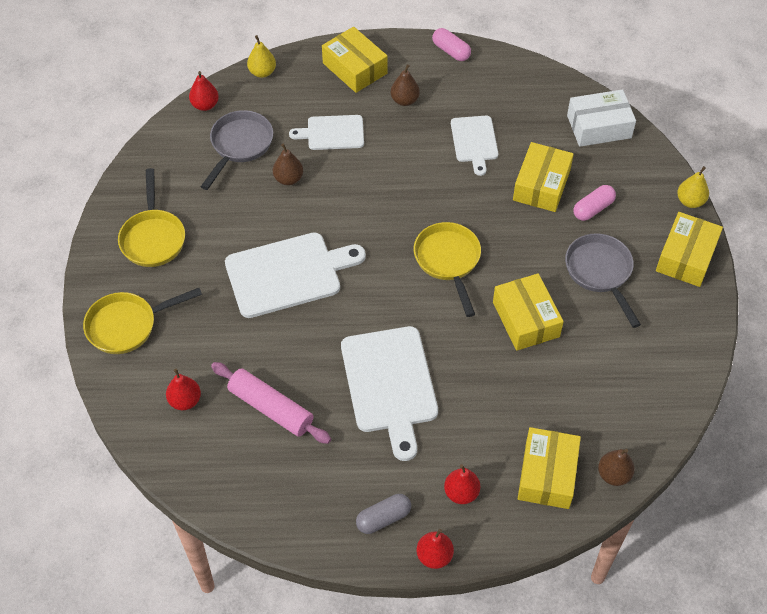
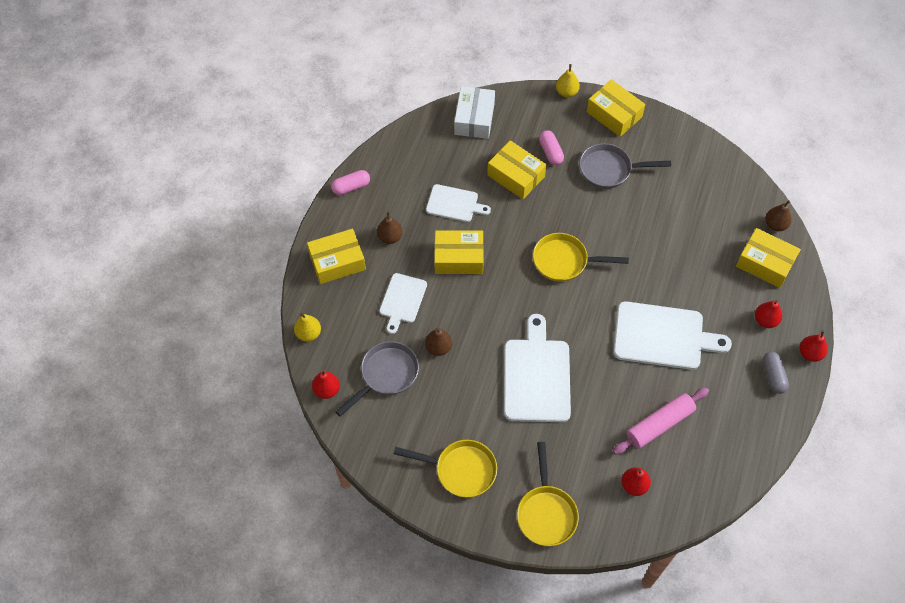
camera: 70 degrees left, 5 degrees up
grey pan [200,110,273,190] -> grey pan turned 90 degrees clockwise [335,341,419,417]
yellow box [493,273,564,351] -> yellow box moved to [434,230,484,274]

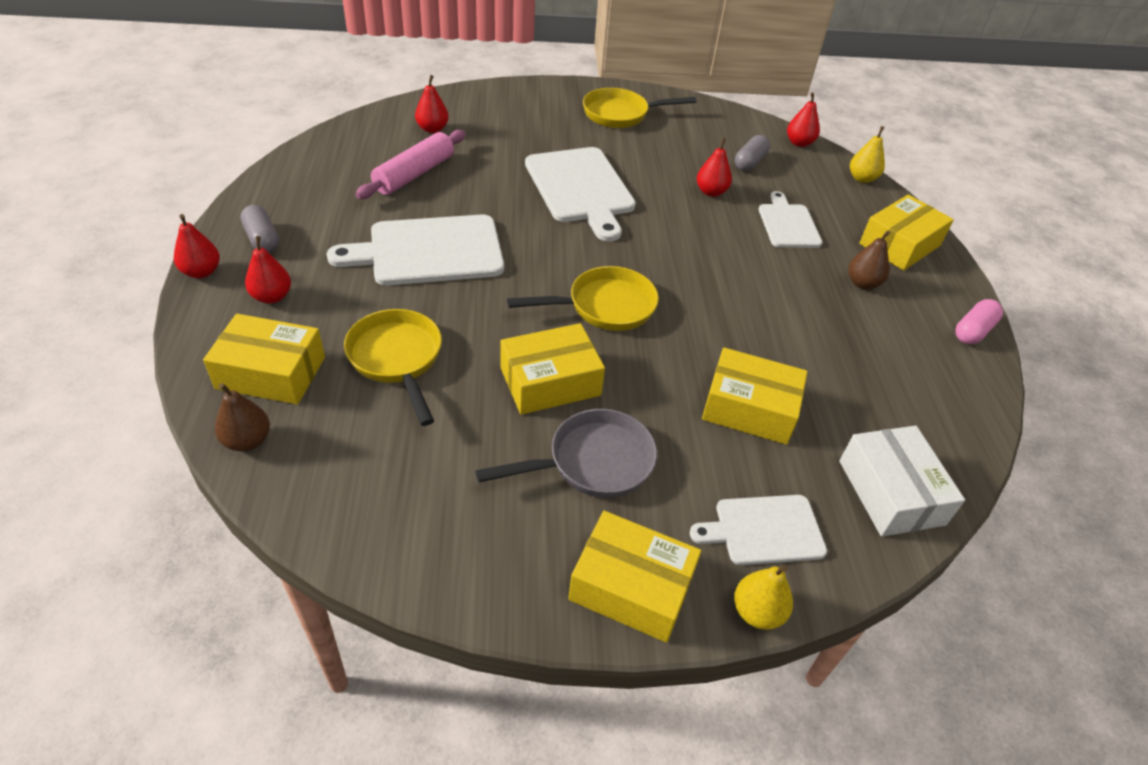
camera: 155 degrees right, 15 degrees down
grey pan [335,341,419,417] -> grey capsule [735,135,770,171]
brown pear [425,328,452,356] -> red pear [697,138,732,197]
white cutting board [426,184,491,222] -> white cutting board moved to [690,495,827,565]
yellow box [434,230,484,274] -> yellow box moved to [501,323,605,415]
yellow pan [517,442,579,546] -> yellow pan moved to [344,309,442,426]
pink capsule [539,130,564,165] -> none

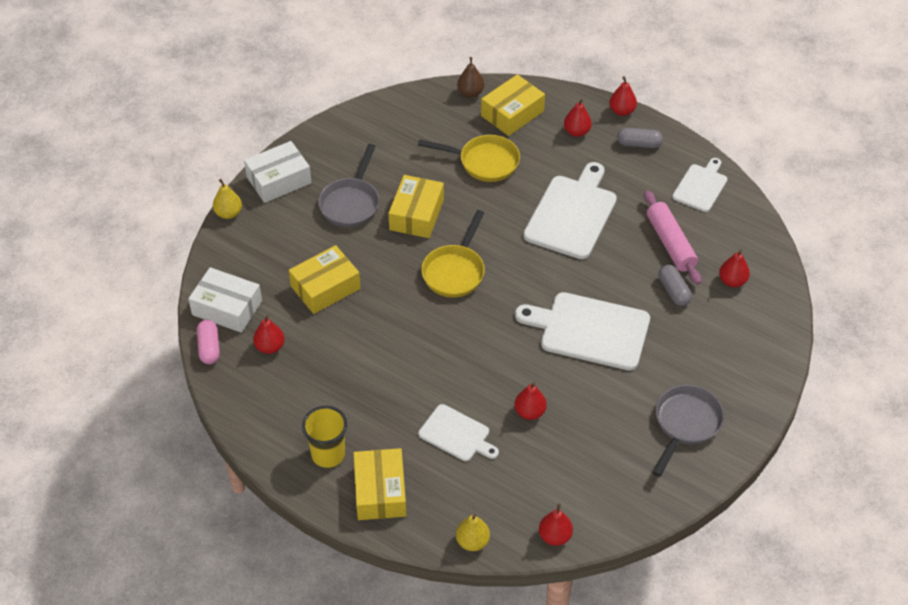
camera: 130 degrees right, 5 degrees up
yellow box [568,511,701,643] -> white box [244,141,311,203]
yellow pan [583,88,696,128] -> grey pan [652,385,724,477]
white cutting board [690,495,827,565] -> white cutting board moved to [672,158,727,212]
grey capsule [735,135,770,171] -> grey capsule moved to [659,265,692,306]
brown pear [848,231,890,289] -> none
pink capsule [955,299,1003,344] -> pink capsule moved to [197,320,220,364]
none -> red pear [253,315,285,354]
none -> yellow cup [302,406,347,468]

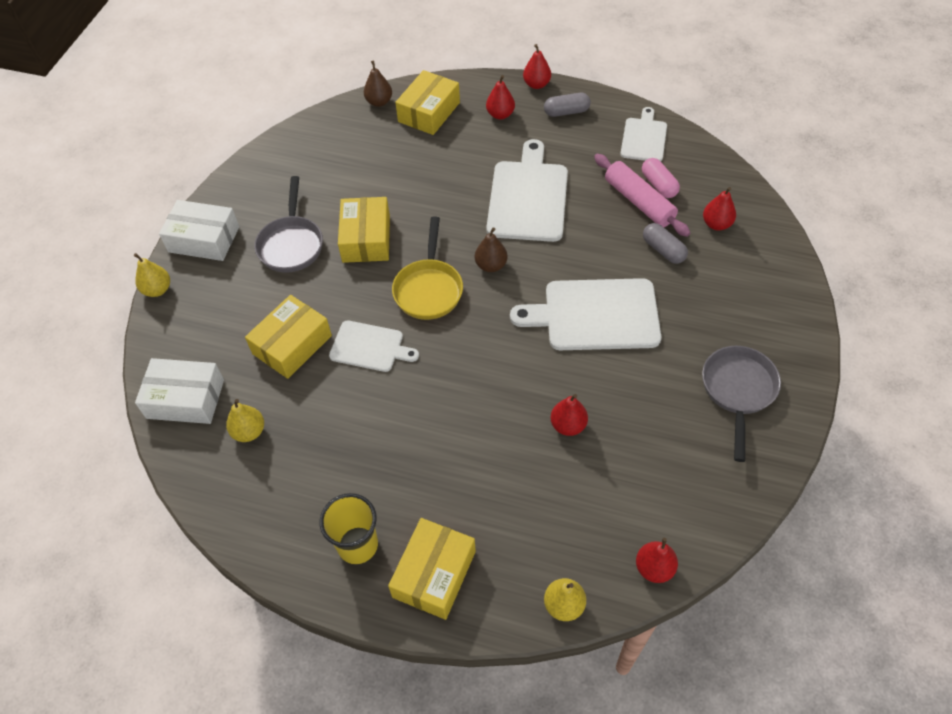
camera: 15 degrees left, 5 degrees up
pink capsule [197,320,220,364] -> pink capsule moved to [642,158,680,198]
white box [244,141,311,203] -> white box turned 60 degrees clockwise [159,200,239,261]
red pear [253,315,285,354] -> yellow pear [226,399,264,442]
yellow box [353,448,406,520] -> yellow box turned 45 degrees clockwise [388,518,476,620]
yellow pan [418,135,520,182] -> none
white cutting board [418,404,499,461] -> white cutting board moved to [329,320,419,372]
none -> brown pear [475,227,508,272]

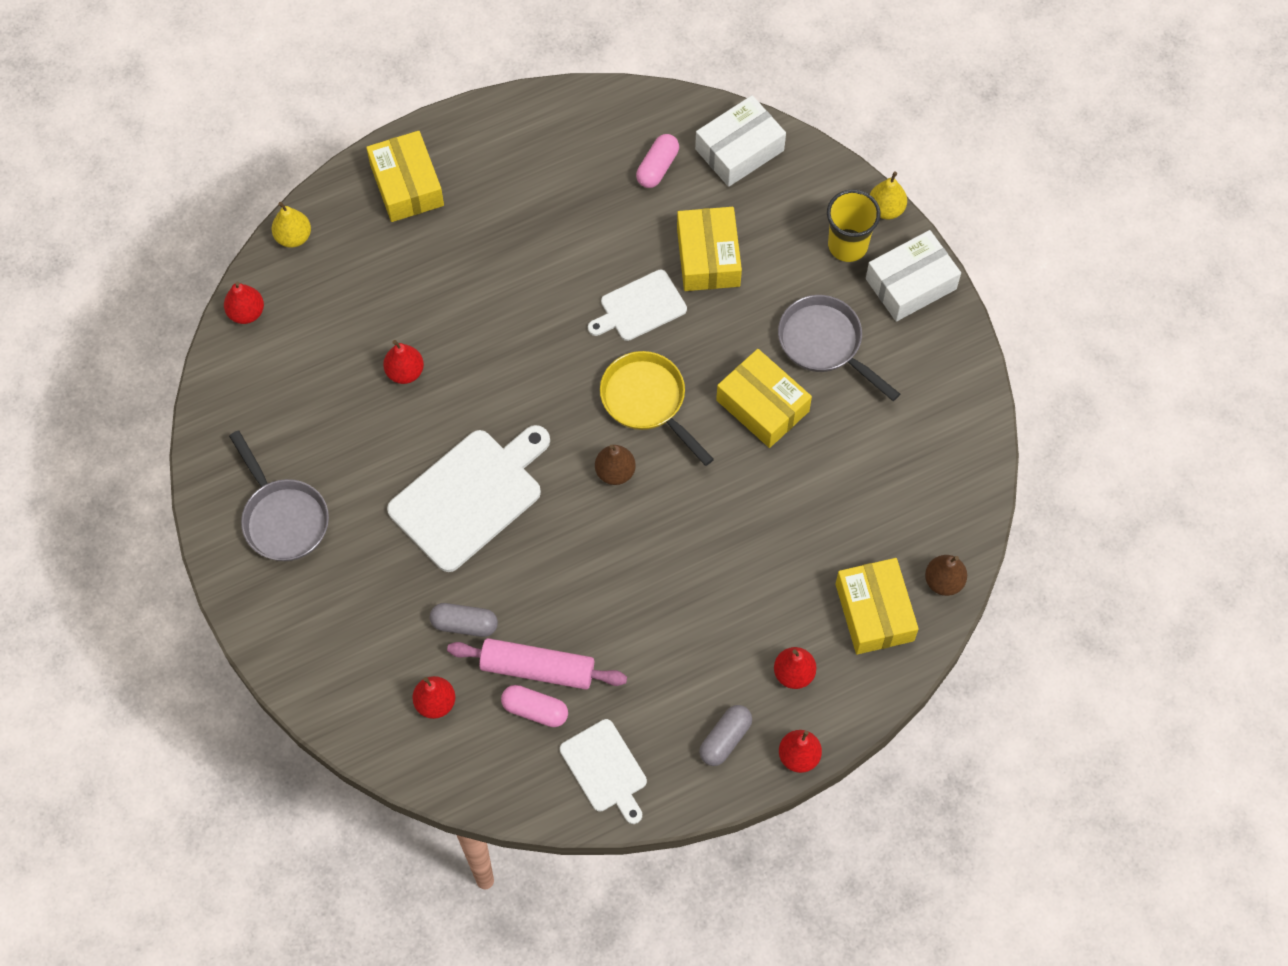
camera: 135 degrees right, 10 degrees up
yellow pear [226,399,264,442] -> pink capsule [636,134,679,188]
yellow cup [320,493,378,564] -> yellow cup moved to [827,189,881,262]
white cutting board [486,139,568,242] -> none

